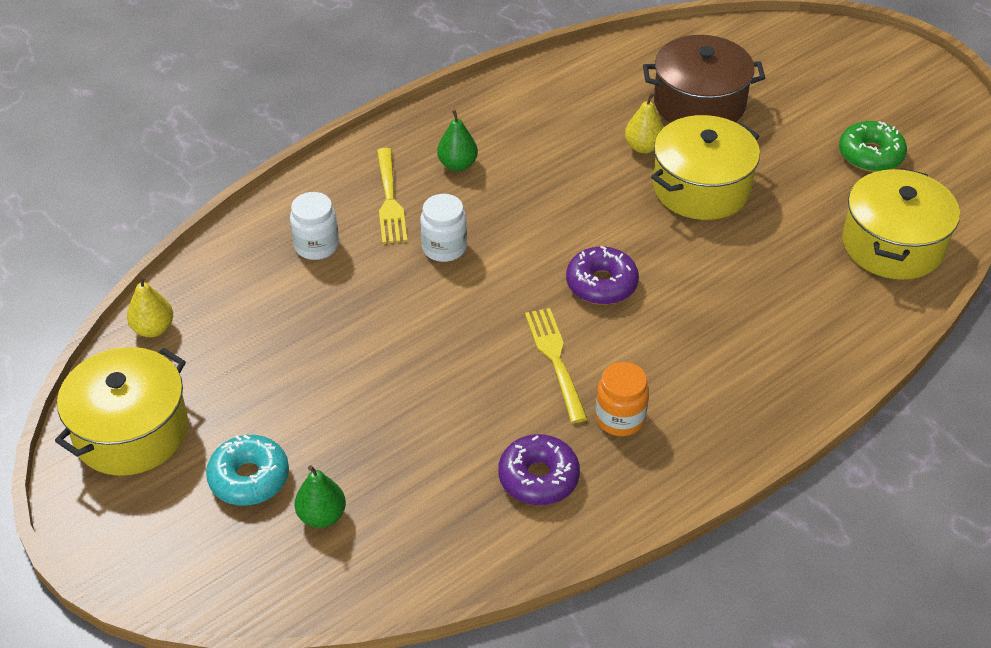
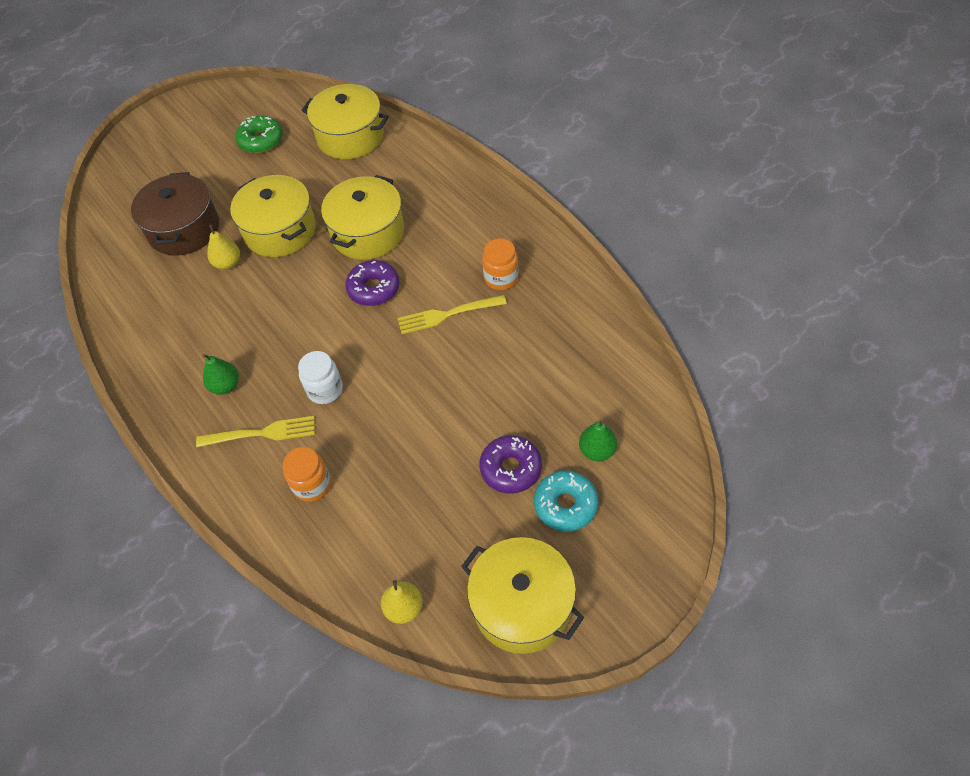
camera: 85 degrees left, 10 degrees up
white jar [290,192,339,260] -> orange jar [283,447,331,502]
purple donut [498,434,580,505] -> purple donut moved to [479,435,542,494]
none -> yellow pot [321,175,404,260]

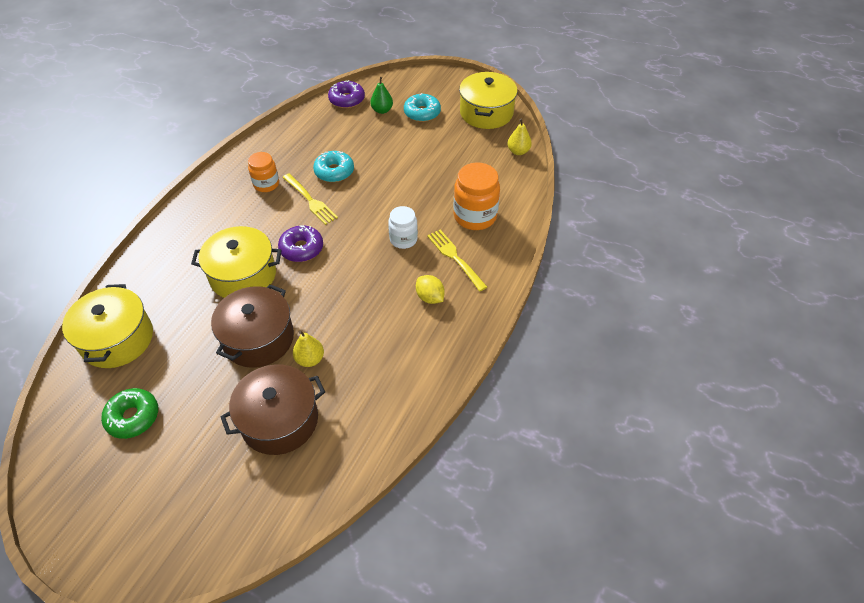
camera: 120 degrees left, 5 degrees down
green pear [202,354,239,395] -> yellow lemon [416,275,445,304]
yellow pot [230,175,316,257] -> brown pot [211,284,294,368]
orange jar [283,447,331,502] -> orange jar [453,162,500,230], size x1.60
purple donut [479,435,542,494] -> purple donut moved to [328,80,365,108]
none -> turquoise donut [313,151,354,182]

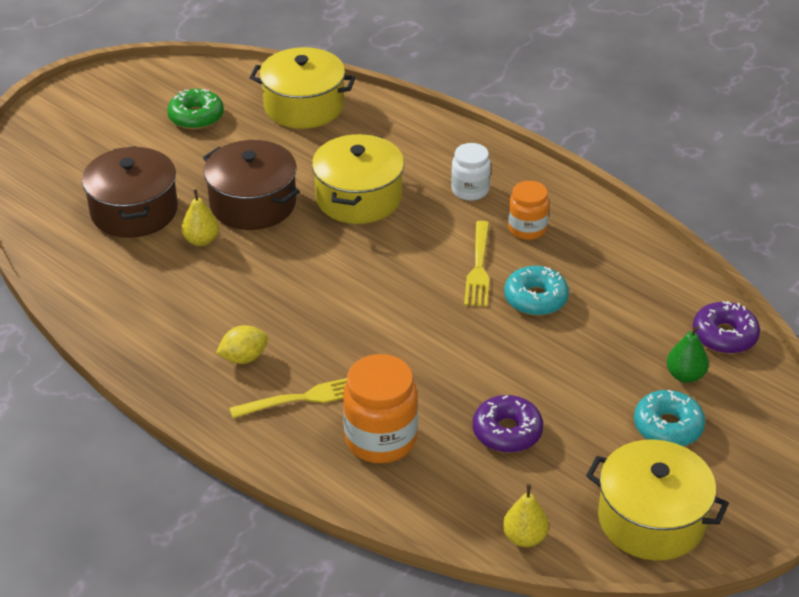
camera: 105 degrees right, 10 degrees down
purple donut [278,225,323,262] -> purple donut moved to [473,395,543,453]
yellow fork [282,173,338,225] -> yellow fork turned 60 degrees counterclockwise [464,221,489,307]
white jar [388,206,418,249] -> white jar moved to [451,143,491,201]

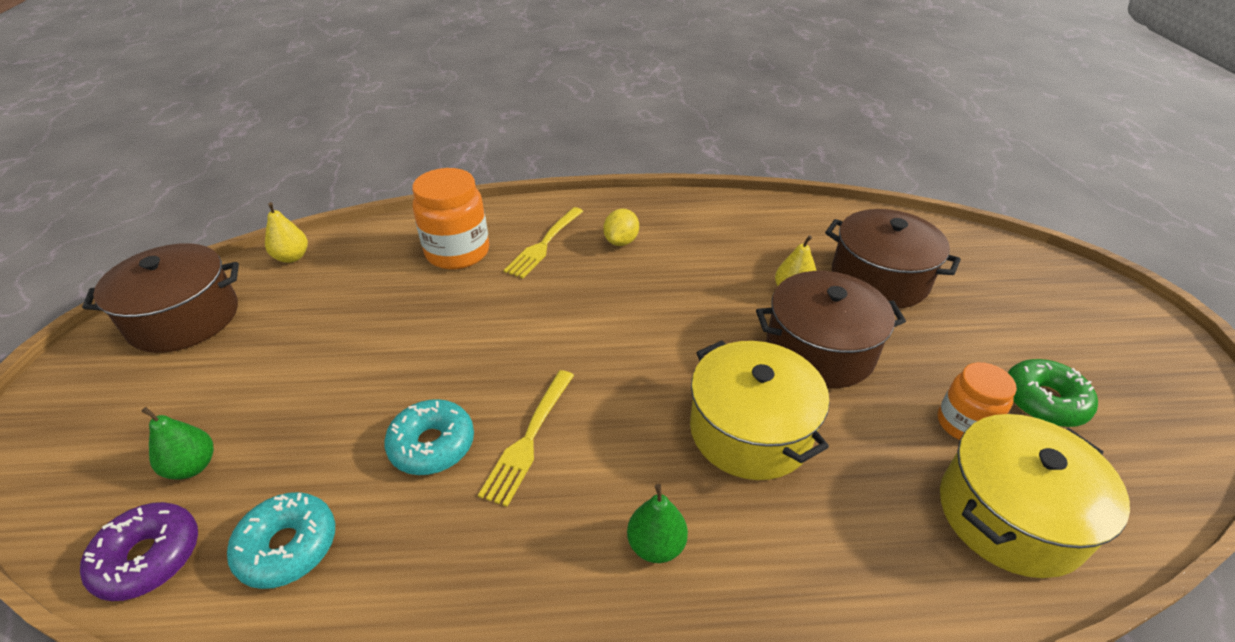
camera: 135 degrees right, 0 degrees up
white jar [451,143,491,201] -> green pear [627,484,688,563]
yellow fork [464,221,489,307] -> yellow fork turned 120 degrees counterclockwise [478,370,574,507]
purple donut [473,395,543,453] -> none
orange jar [508,181,549,240] -> orange jar moved to [938,362,1017,440]
yellow pot [586,439,729,561] -> brown pot [82,243,239,353]
turquoise donut [634,390,705,446] -> turquoise donut moved to [227,492,335,589]

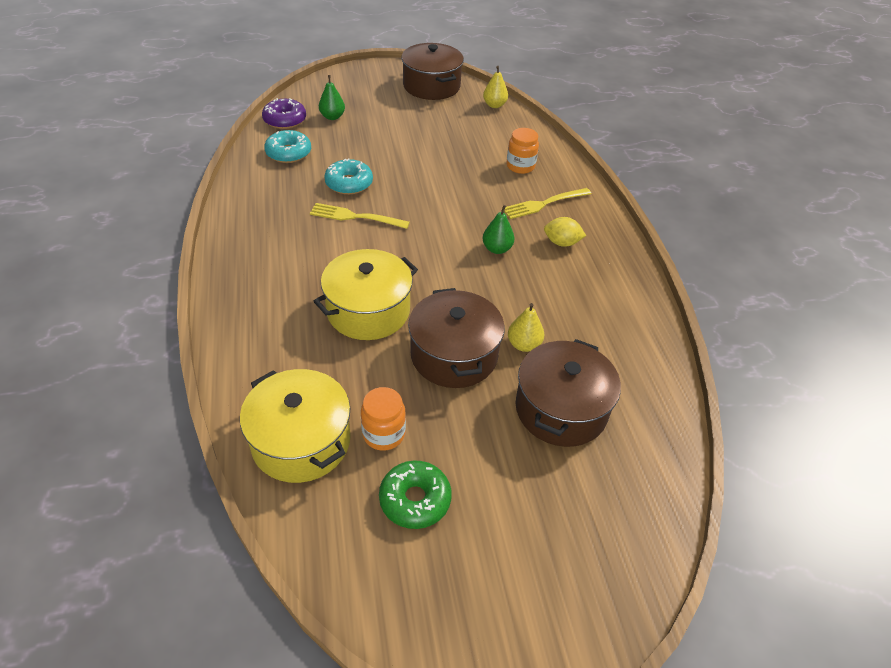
camera: 80 degrees right, 5 degrees up
orange jar [412,168,489,270] -> orange jar [507,128,539,174], size x0.62
yellow fork [503,207,583,278] -> yellow fork turned 45 degrees counterclockwise [504,188,591,219]
green pear [627,484,688,563] -> green pear moved to [483,205,515,254]

